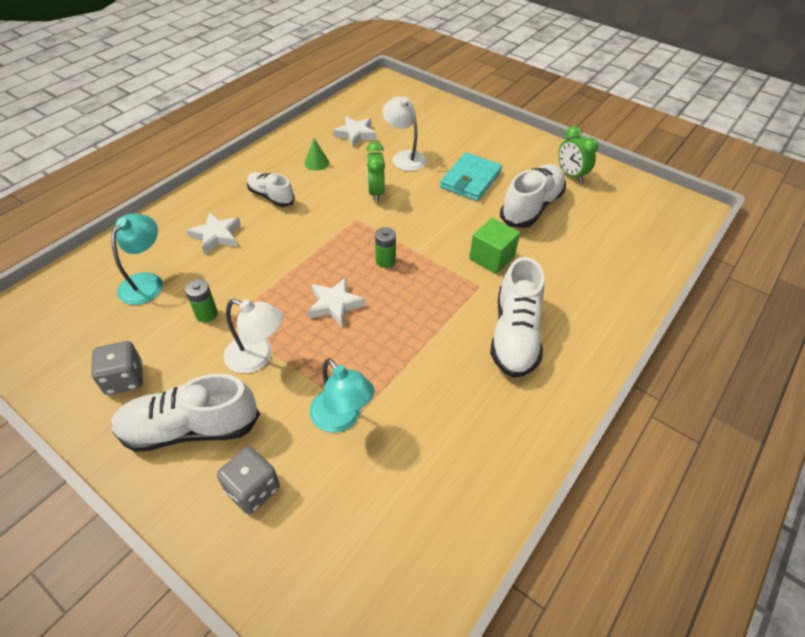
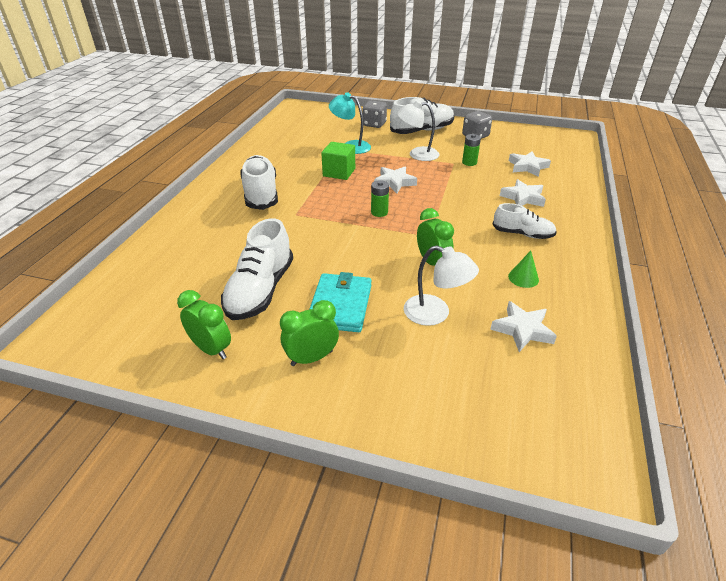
camera: 160 degrees right, 10 degrees down
turquoise lamp [111,213,163,305] -> white star [509,151,551,177]
green cube [469,218,520,274] -> green cube moved to [321,142,355,180]
none -> green clock [280,300,339,366]

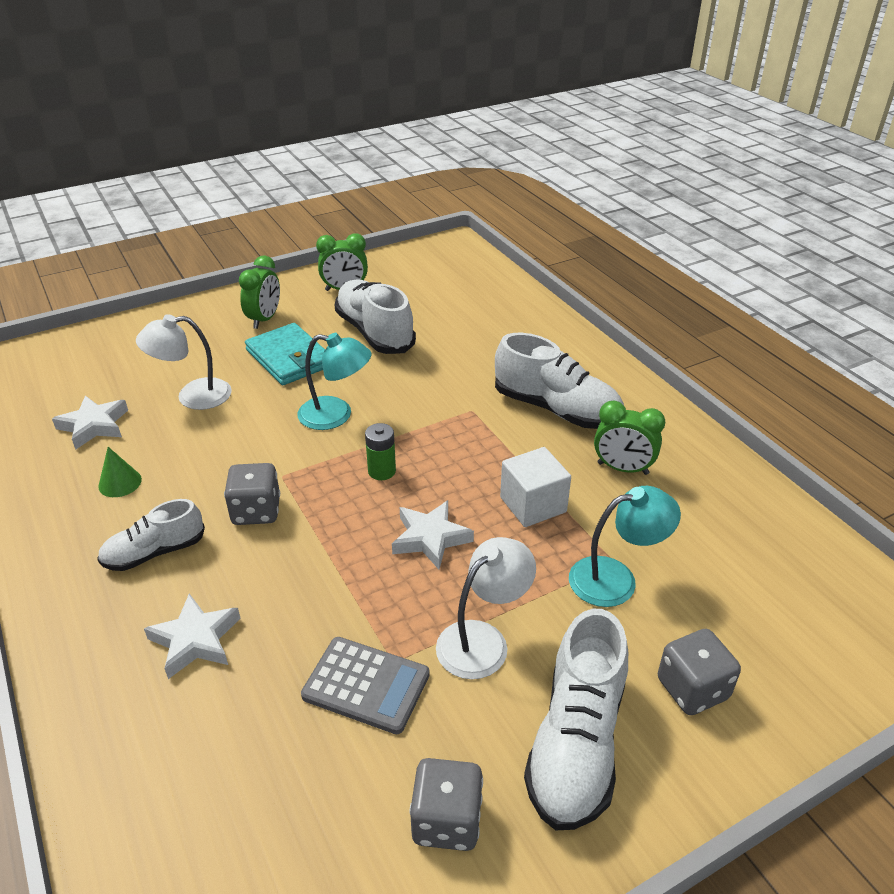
camera: 135 degrees right, 0 degrees up
green cube [321,142,355,180] -> white cube [500,447,571,527]
green clock [417,208,454,266] -> green clock moved to [594,401,665,475]
green battery [462,134,481,166] -> grey calculator [301,637,430,734]
white star [509,151,551,177] -> none
none -> grey dice [224,463,280,525]
none -> turquoise lamp [297,333,372,430]

